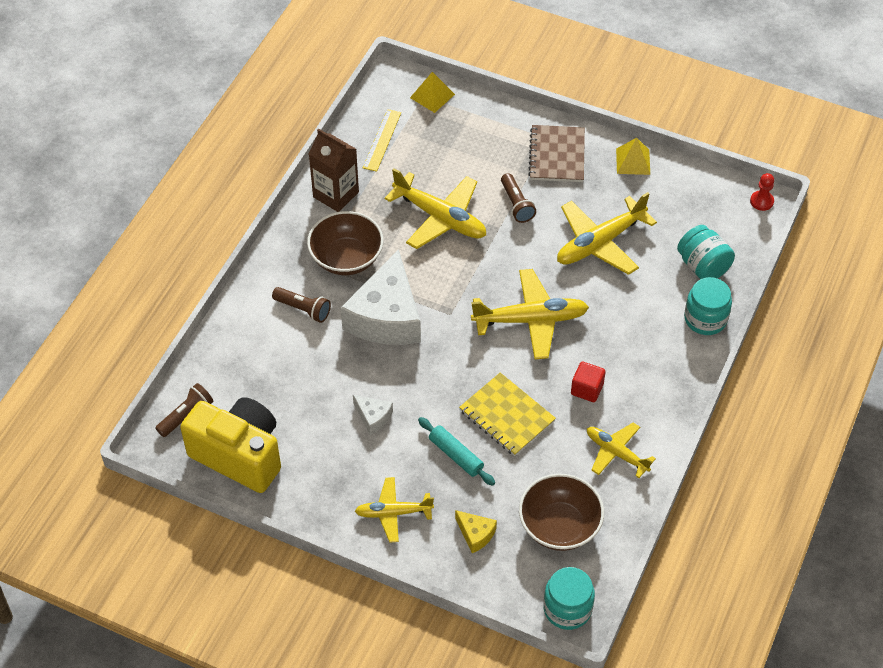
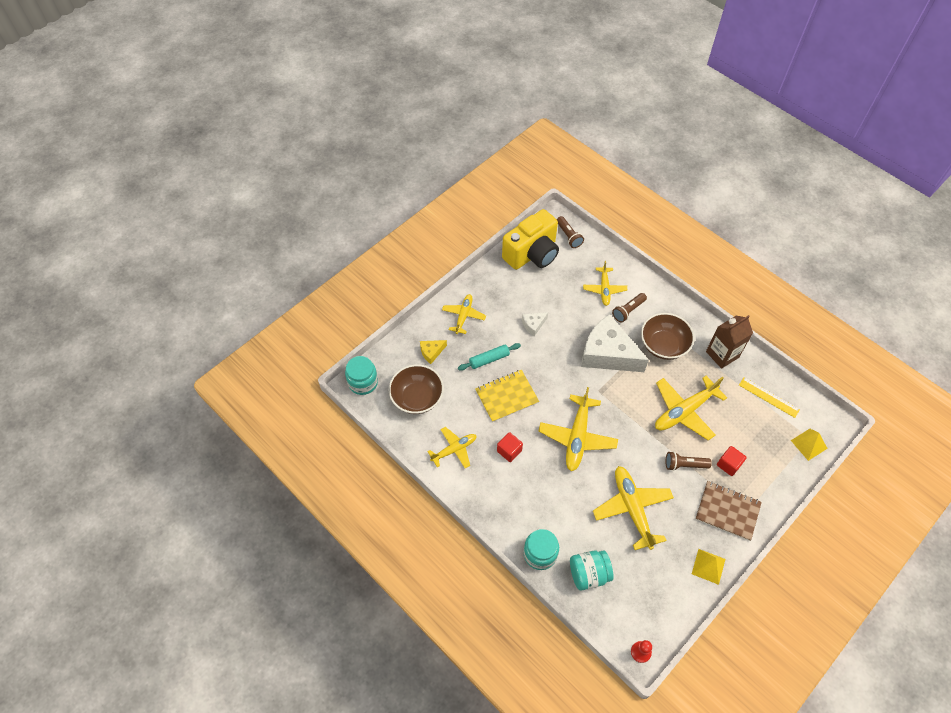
camera: 110 degrees right, 5 degrees up
none -> yellow plane [583,261,627,306]
none -> red cube [717,446,747,476]

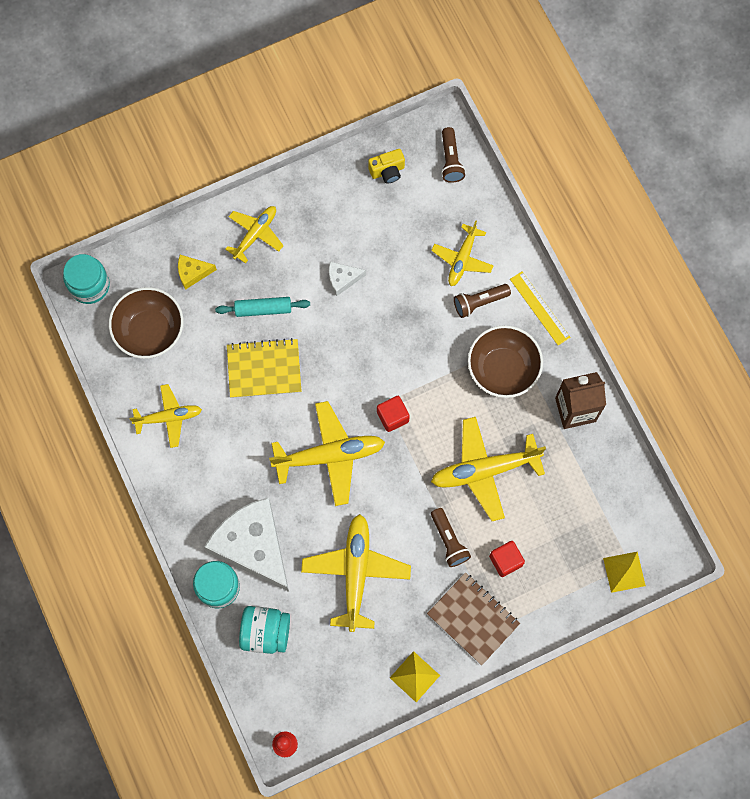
camera: 20 degrees right, 15 degrees up
red cube [497,432,523,462] -> red cube moved to [377,396,410,432]
yellow camera [502,209,559,270] -> yellow camera [368,149,405,184], size x0.43
yellow plane [539,387,618,471] -> yellow plane turned 135 degrees counterclockwise [269,401,385,506]
white cheese [581,314,649,372] -> white cheese moved to [204,498,289,592]
brown flashlight [666,451,712,471] -> brown flashlight turned 135 degrees counterclockwise [431,508,471,567]
yellow ruler [739,377,800,418] -> yellow ruler moved to [510,271,570,345]

